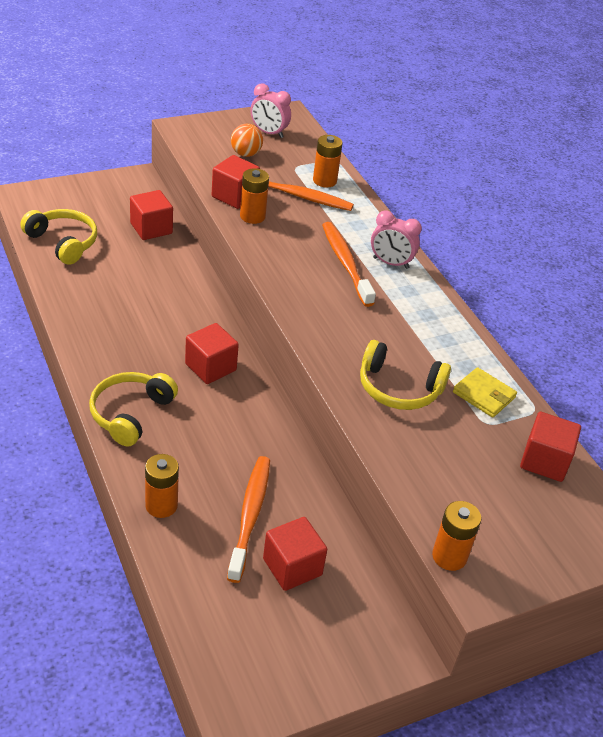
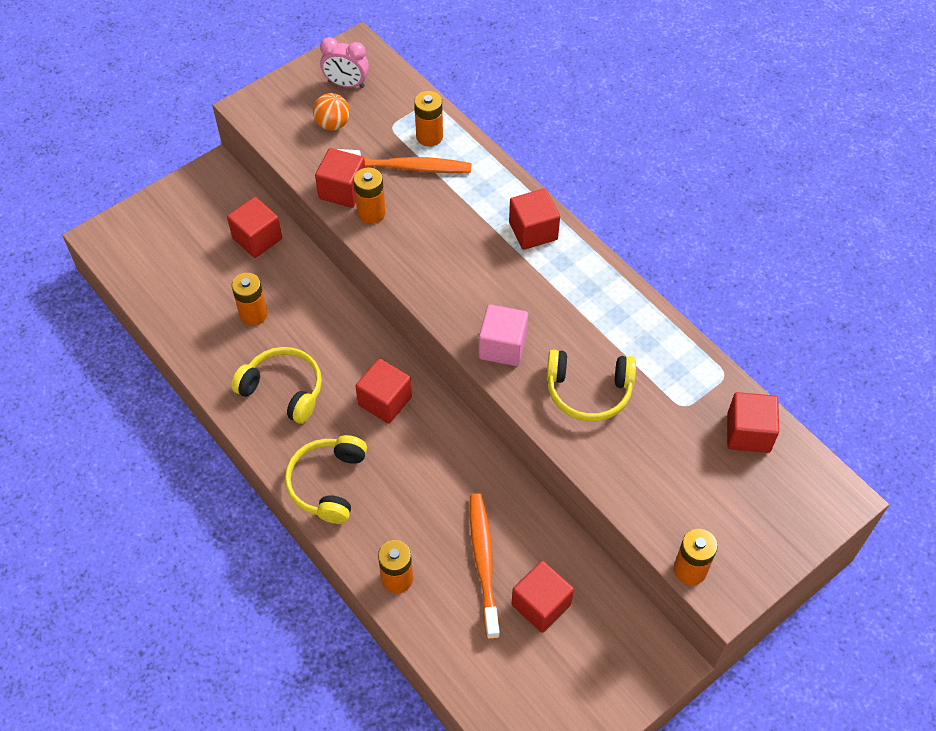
camera: 10 degrees left, 15 degrees up
yellow headphones [20,209,97,265] -> yellow headphones moved to [231,347,322,424]
orange toothbrush [322,222,376,307] -> none
pink clock [371,211,422,269] -> red cube [509,188,560,250]
yellow wallet [453,367,517,418] -> none
none -> orange battery [232,273,268,326]
none -> pink cube [479,304,528,366]

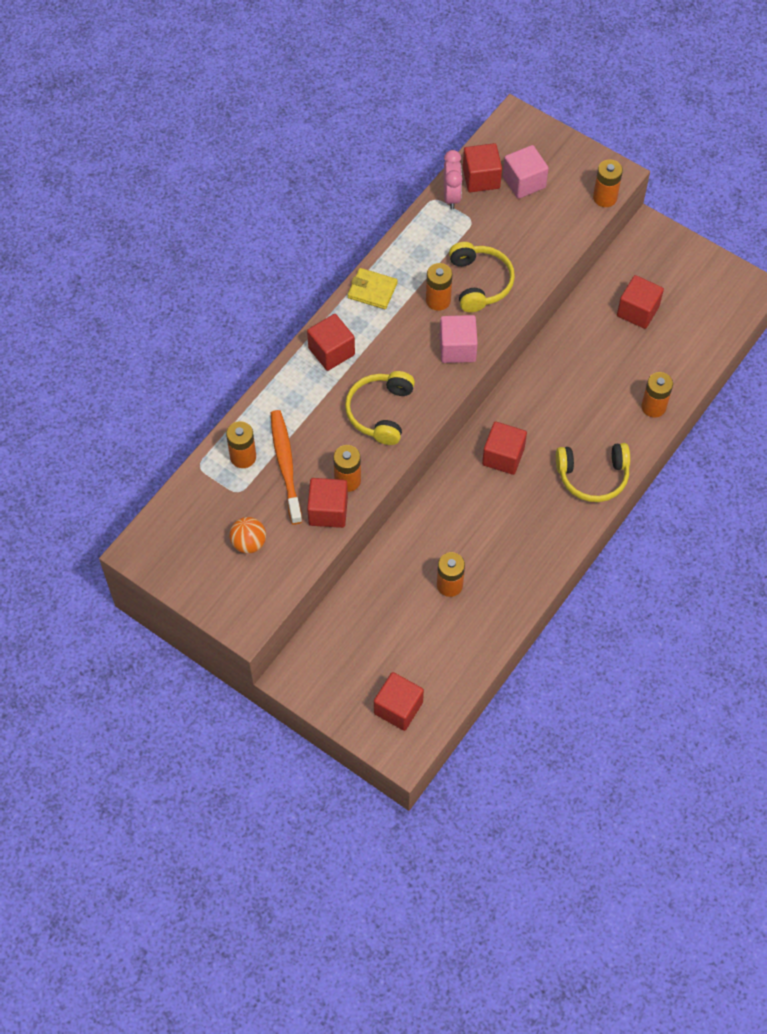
camera: 105 degrees left, 5 degrees up
red cube [227,197,282,258] -> red cube moved to [374,672,424,731]
yellow headphones [231,347,322,424] -> yellow headphones moved to [345,371,415,445]
pink clock [320,37,369,88] -> pink clock moved to [444,150,463,209]
orange toothbrush [470,494,500,639] -> none
none -> yellow wallet [348,268,398,309]
none -> orange battery [426,263,452,311]
none -> pink cube [503,145,549,199]

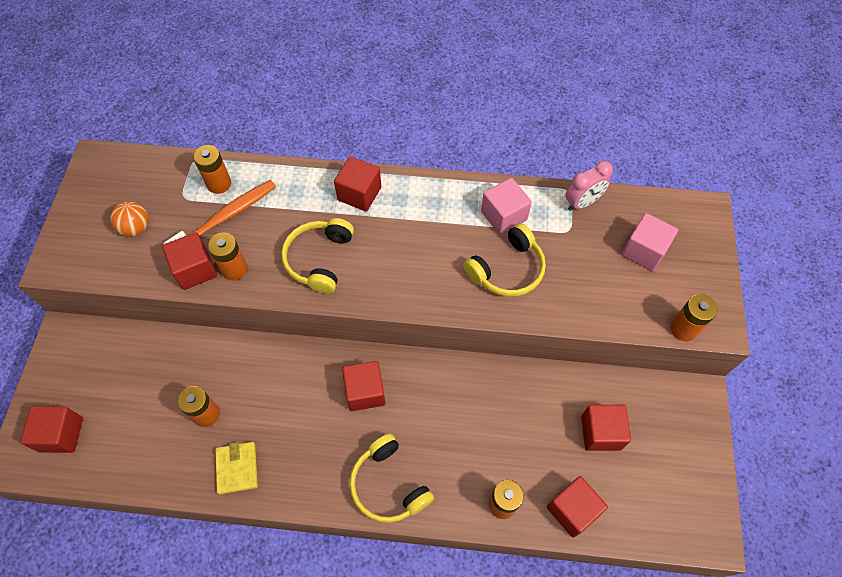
camera: 60 degrees right, 0 degrees up
yellow headphones [345,371,415,445] -> yellow headphones turned 60 degrees counterclockwise [281,218,354,294]
yellow wallet [348,268,398,309] -> yellow wallet moved to [215,442,258,494]
orange battery [426,263,452,311] -> none
pink cube [440,315,478,363] -> pink cube moved to [481,178,532,235]
red cube [463,143,502,192] -> red cube moved to [547,476,608,538]

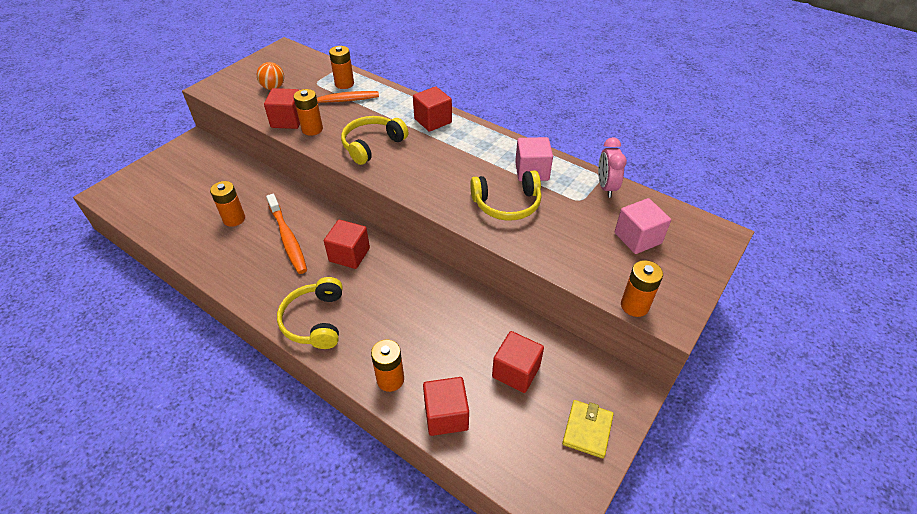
camera: 30 degrees right, 15 degrees down
red cube [20,406,83,453] -> none
yellow wallet [215,442,258,494] -> yellow wallet moved to [562,400,614,458]
pink clock [566,161,613,211] -> pink clock turned 90 degrees clockwise [598,137,627,197]
none -> orange toothbrush [266,194,307,274]

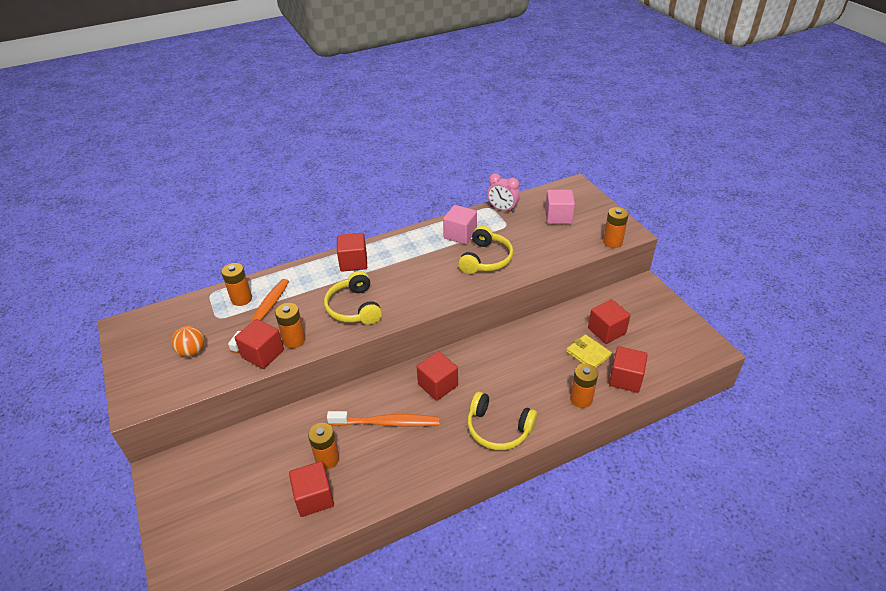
camera: 60 degrees left, 5 degrees down
yellow wallet [562,400,614,458] -> yellow wallet moved to [566,334,612,368]
none -> red cube [289,461,334,517]

